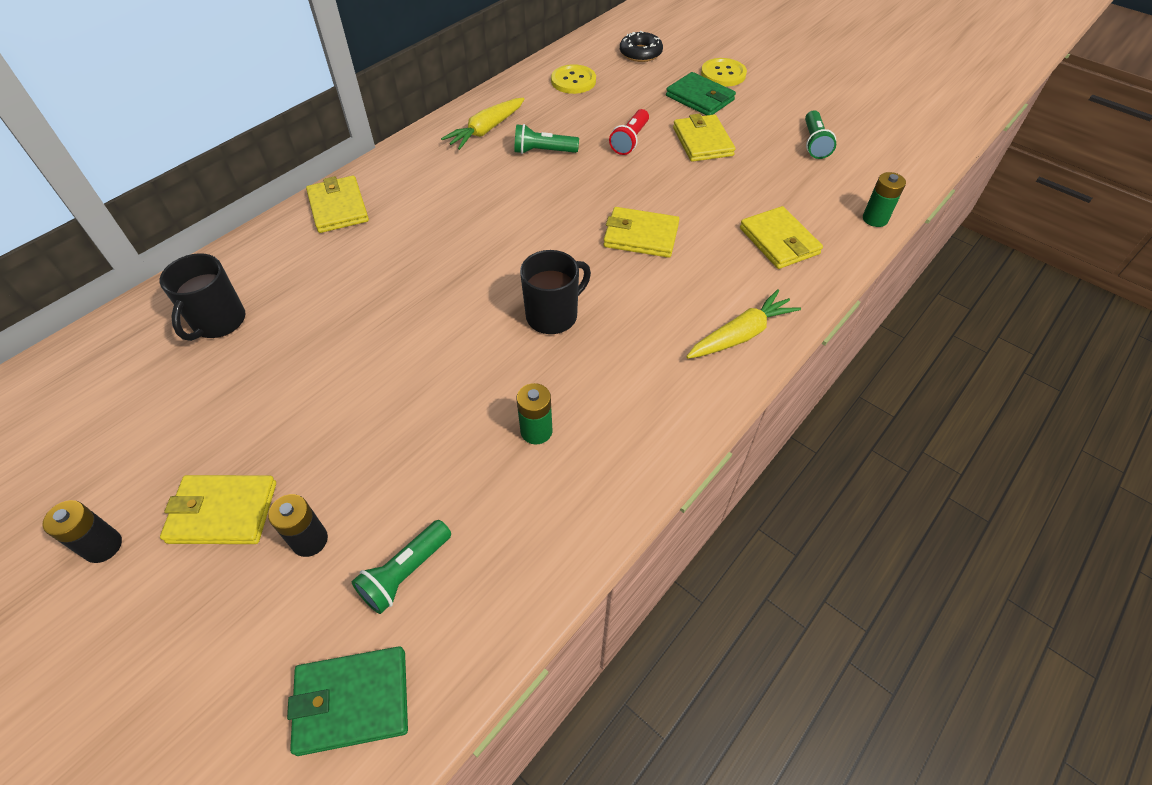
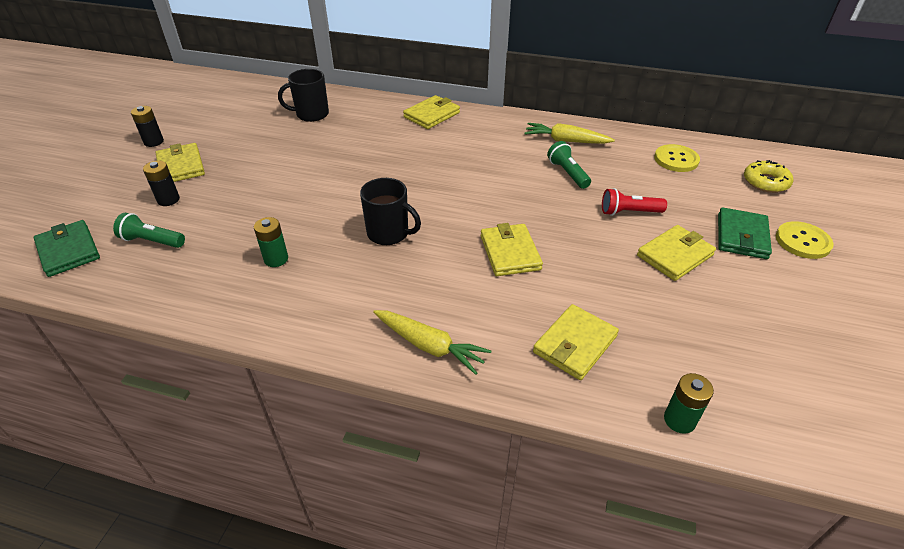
camera: 65 degrees right, 10 degrees down
black donut [620,31,663,62] -> yellow donut [744,160,793,193]
green flashlight [805,110,836,159] -> none

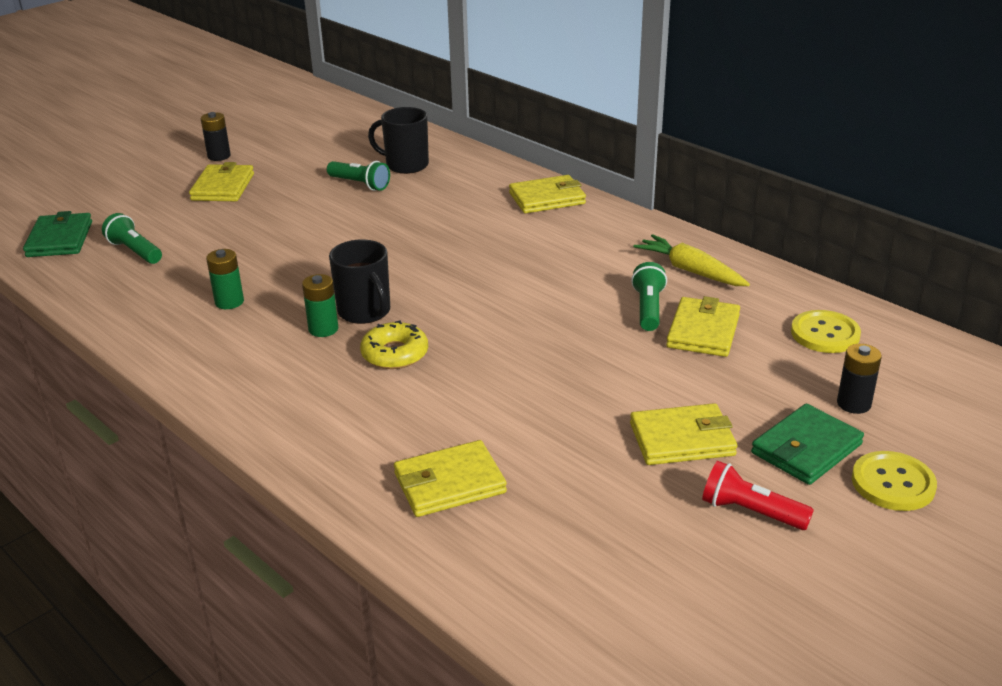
camera: 30 degrees right, 10 degrees down
black battery [143,161,180,206] -> black battery moved to [837,344,882,414]
yellow carrot [373,310,491,375] -> none
yellow wallet [481,223,543,276] -> yellow wallet moved to [666,296,740,357]
red flashlight [602,188,667,216] -> red flashlight moved to [702,461,814,530]
green battery [664,373,714,434] -> green battery moved to [302,274,338,337]
yellow donut [744,160,793,193] -> yellow donut moved to [360,321,428,369]
none -> green flashlight [327,161,390,191]

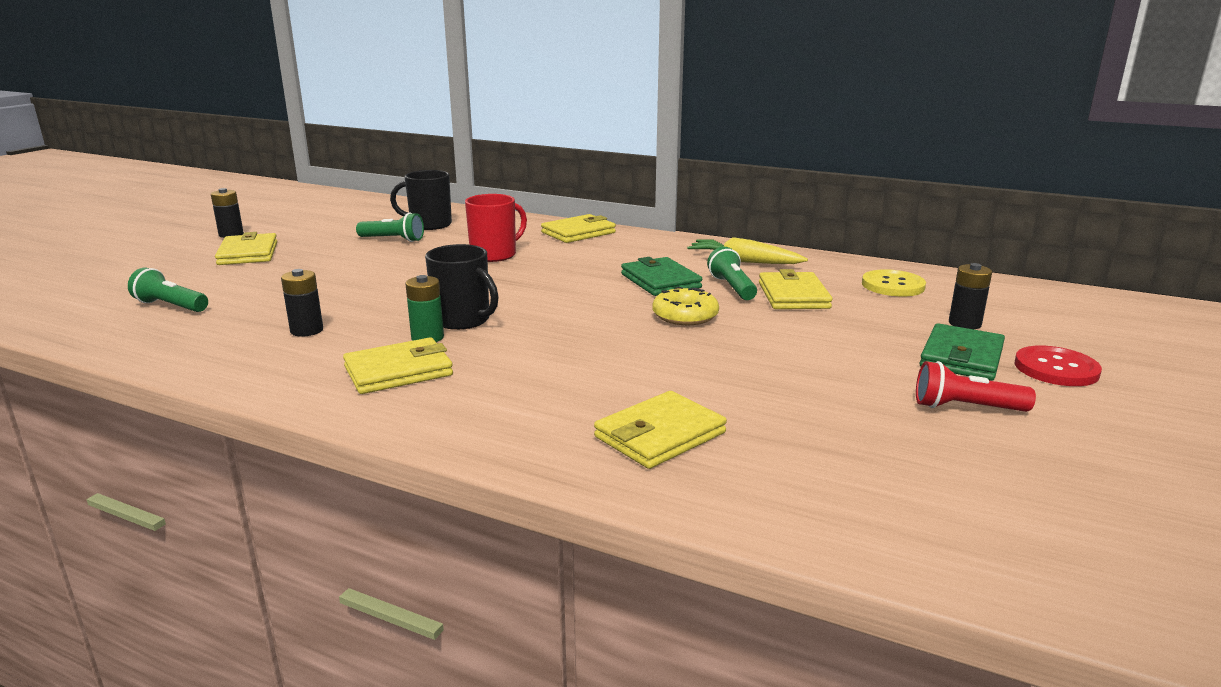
camera: 20 degrees left, 10 degrees down
green wallet [23,211,92,257] -> green wallet moved to [621,257,702,296]
green battery [206,249,244,309] -> black battery [281,269,323,337]
yellow donut [360,321,428,369] -> yellow donut moved to [653,287,719,325]
yellow wallet [630,403,737,465] -> yellow wallet moved to [343,337,453,394]
yellow button [852,451,937,511] -> red button [1015,346,1102,386]
none -> red mug [465,194,527,262]

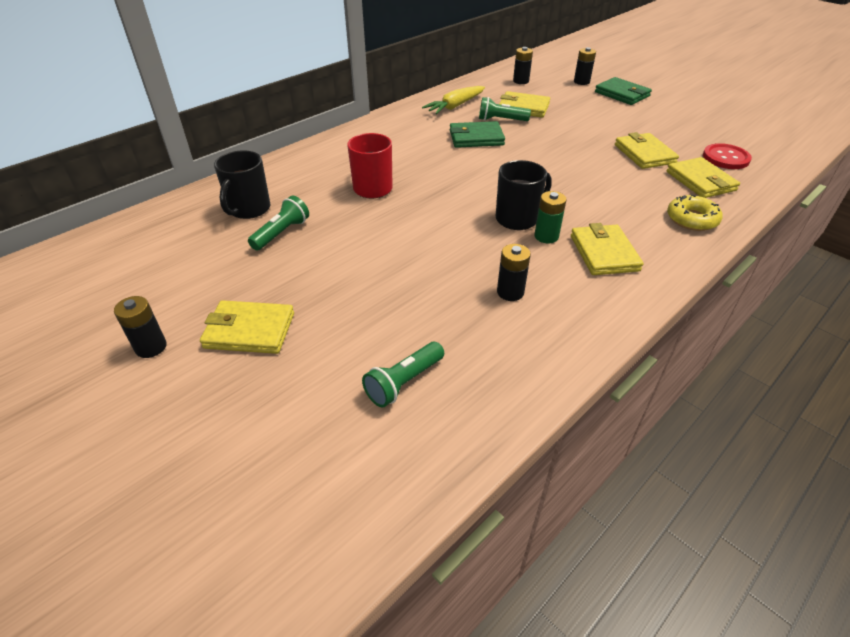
camera: 70 degrees left, 20 degrees up
yellow wallet [541,214,616,243] -> yellow wallet moved to [615,132,679,169]
yellow donut [653,287,719,325] -> yellow donut moved to [667,194,723,231]
yellow button [862,269,926,296] -> black battery [513,47,533,84]
red flashlight [916,361,1036,412] -> none
red button [1015,346,1102,386] -> red button moved to [703,143,752,169]

